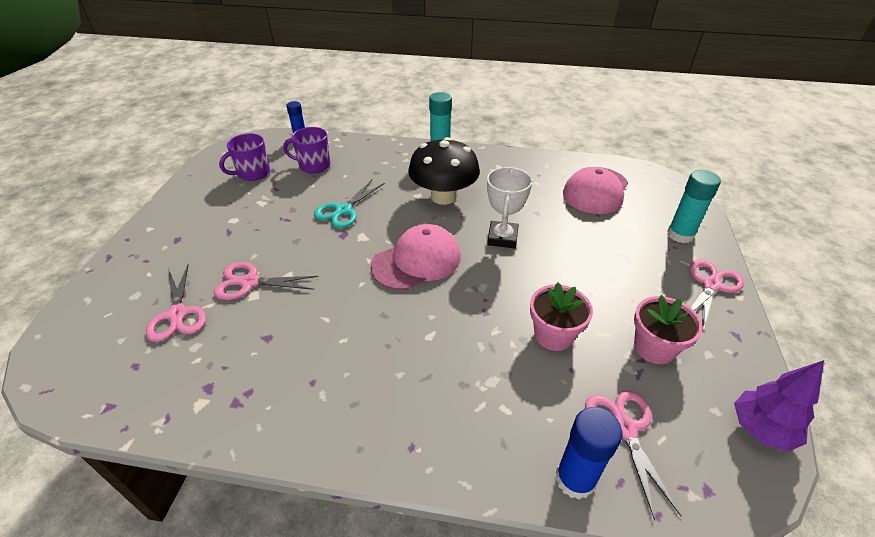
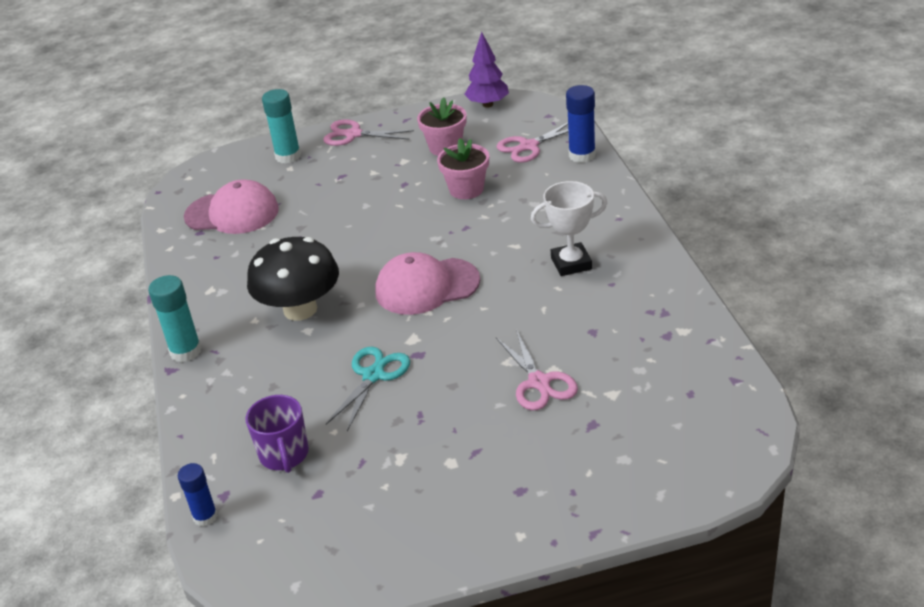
camera: 110 degrees left, 5 degrees down
pink scissors [146,264,206,342] -> none
purple mug [219,133,270,181] -> none
turquoise scissors [314,180,385,228] -> turquoise scissors turned 75 degrees counterclockwise [326,347,410,431]
pink cap [371,224,461,290] -> pink cap turned 45 degrees counterclockwise [375,252,480,315]
white trophy [487,167,532,248] -> white trophy moved to [531,181,607,276]

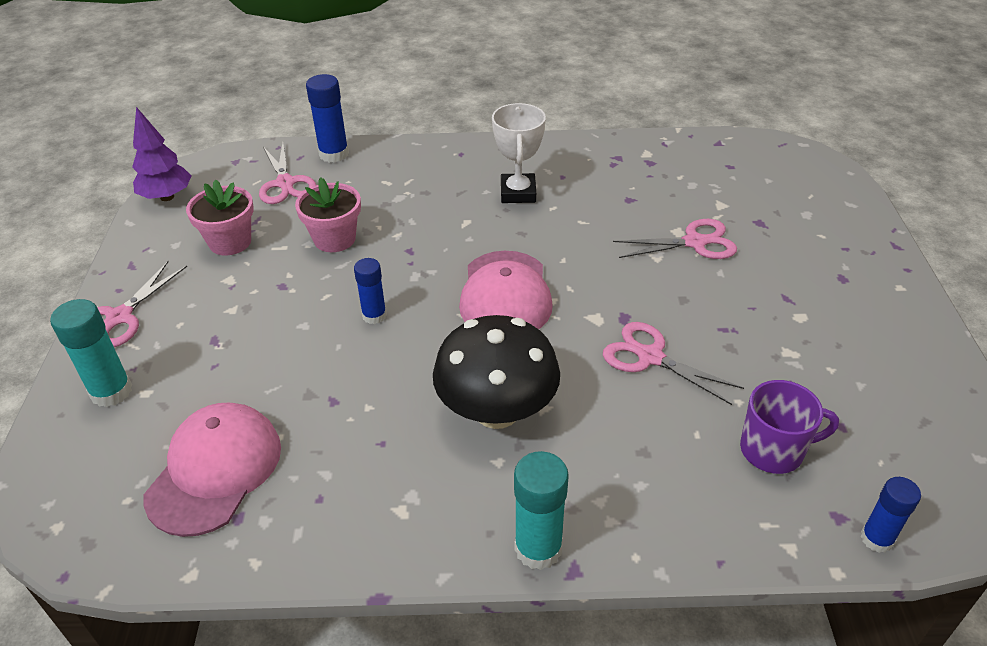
camera: 80 degrees left, 5 degrees up
turquoise scissors [326,347,410,431] -> pink scissors [603,322,744,405]
none -> blue glue stick [354,258,387,324]

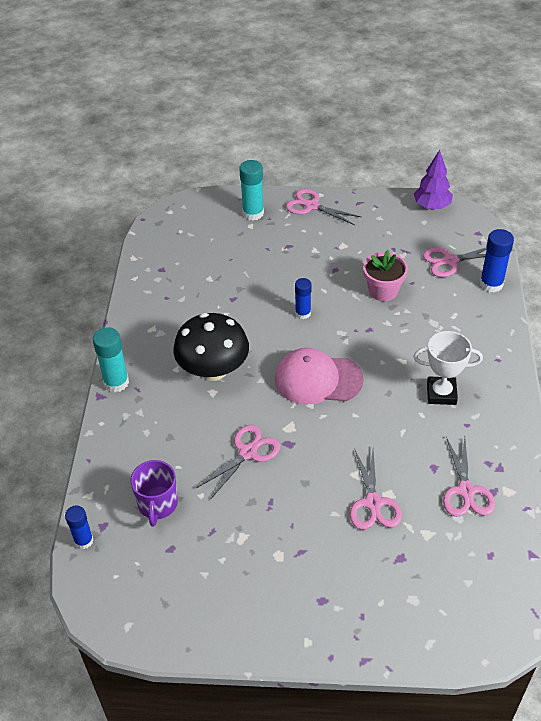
camera: 95 degrees right, 5 degrees up
pink cap [144,403,281,537] -> none
pink flower pot [186,180,254,255] -> none
none -> pink scissors [443,437,495,517]

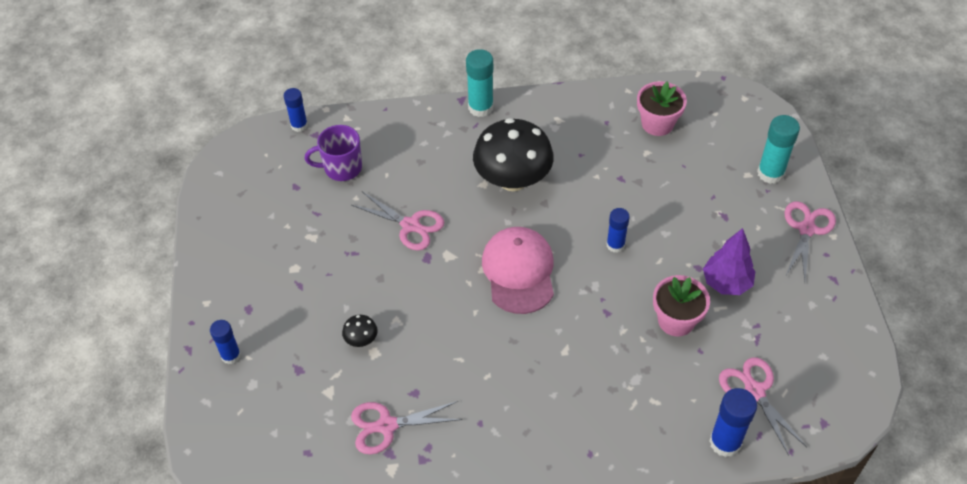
camera: 80 degrees right, 5 degrees up
pink scissors [350,448,402,530] -> black mushroom [342,315,378,347]
white trophy [413,331,483,405] -> none
purple tree [414,150,453,210] -> purple tree moved to [703,228,755,295]
none -> blue glue stick [210,320,241,364]
none -> pink flower pot [637,81,687,136]

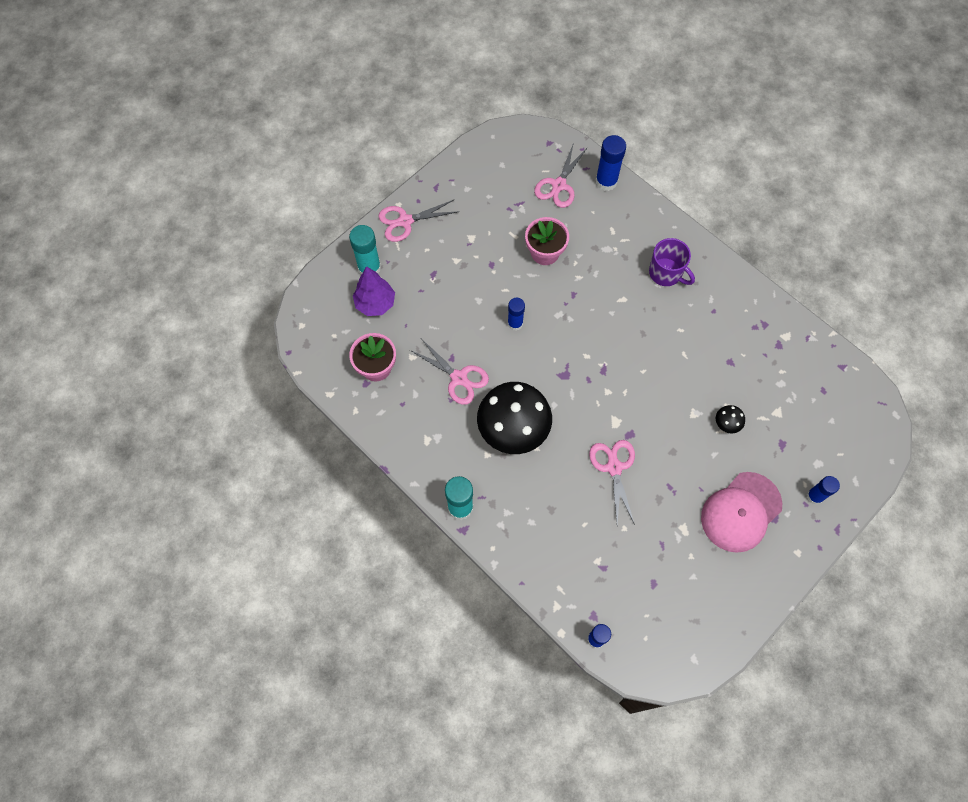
camera: 130 degrees left, 15 degrees up
purple mug [305,125,362,181] -> purple mug moved to [649,238,695,286]
pink scissors [351,401,462,454] -> pink scissors moved to [410,339,489,405]
pink cap [482,227,554,314] -> pink cap moved to [701,472,782,553]
purple tree [703,228,755,295] -> purple tree moved to [353,266,395,316]

